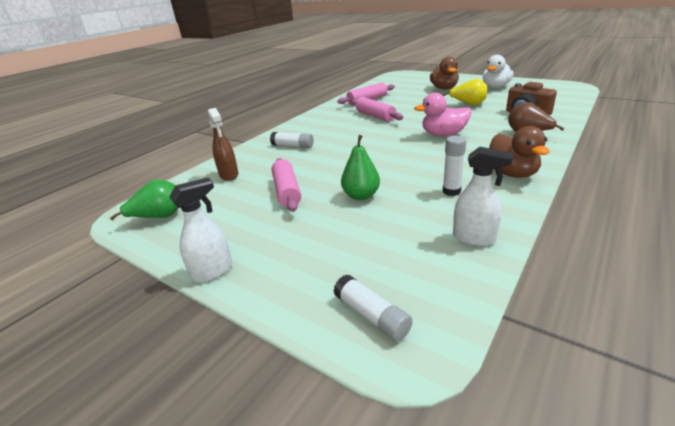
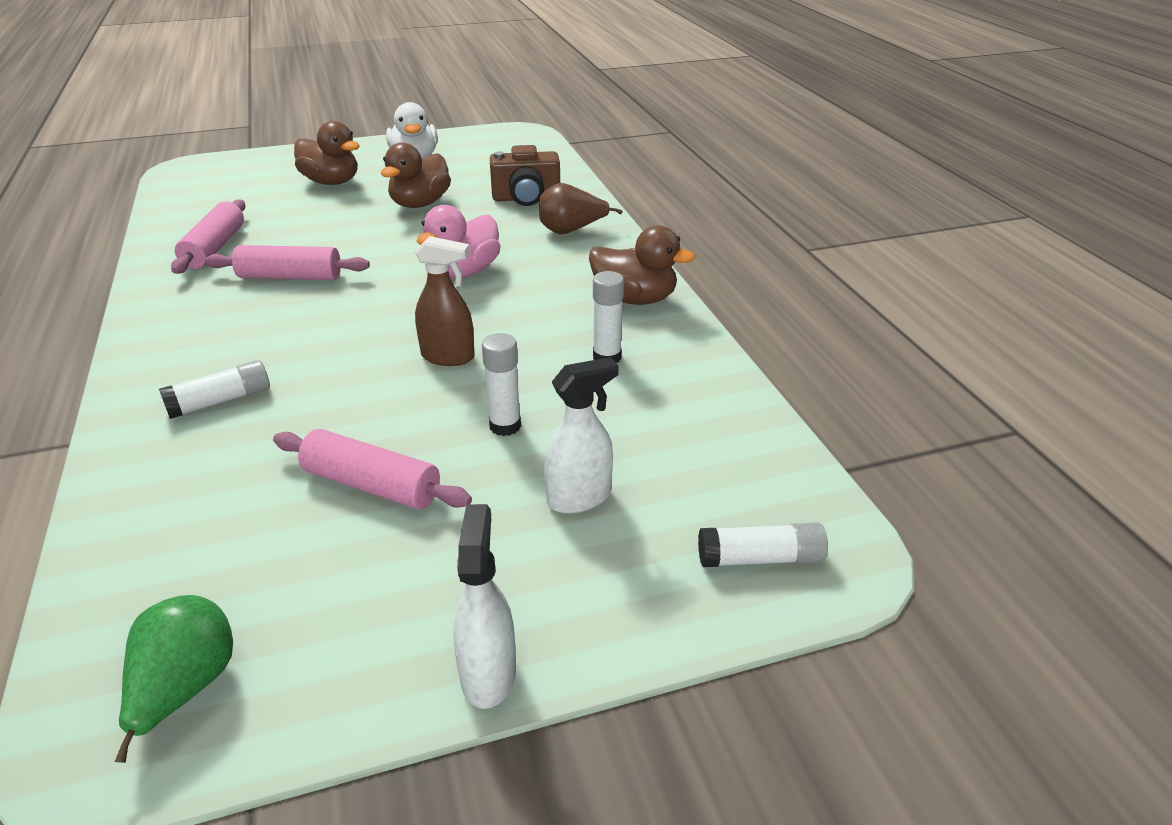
camera: 55 degrees left, 5 degrees up
brown spray bottle [208,108,238,181] -> brown spray bottle moved to [415,236,475,366]
green pear [341,135,380,200] -> white glue stick [482,333,521,436]
yellow pear [442,79,487,105] -> brown duck [381,142,451,208]
white spray bottle [453,147,514,246] -> white spray bottle moved to [544,357,619,514]

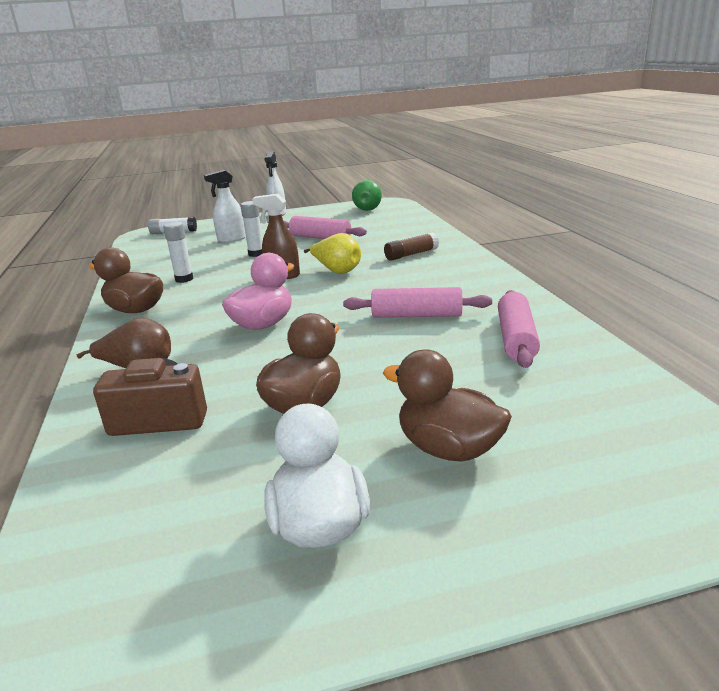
camera: 175 degrees left, 10 degrees down
white glue stick [159,360,270,419] -> brown glue stick [384,232,439,261]
none -> yellow pear [304,233,361,274]

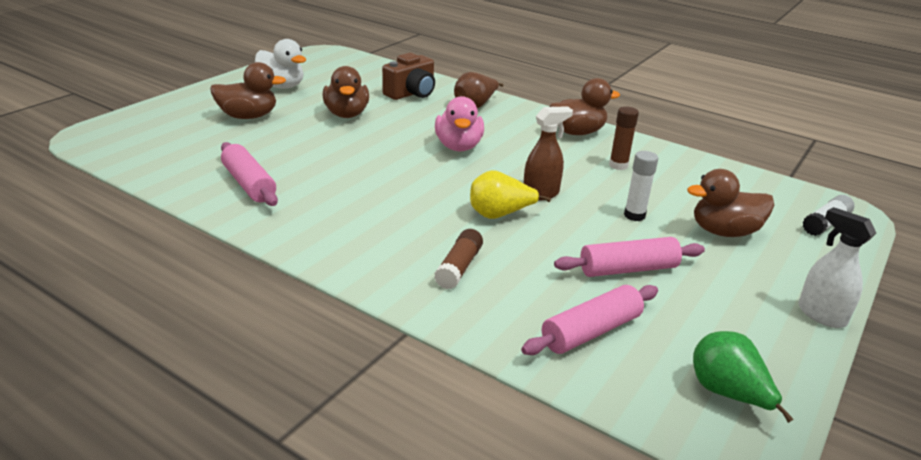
camera: 135 degrees right, 5 degrees up
white glue stick [163,222,194,283] -> brown glue stick [609,106,639,170]
white spray bottle [204,170,246,243] -> brown duck [687,169,775,237]
pink rolling pin [343,287,492,318] -> pink rolling pin moved to [521,285,658,355]

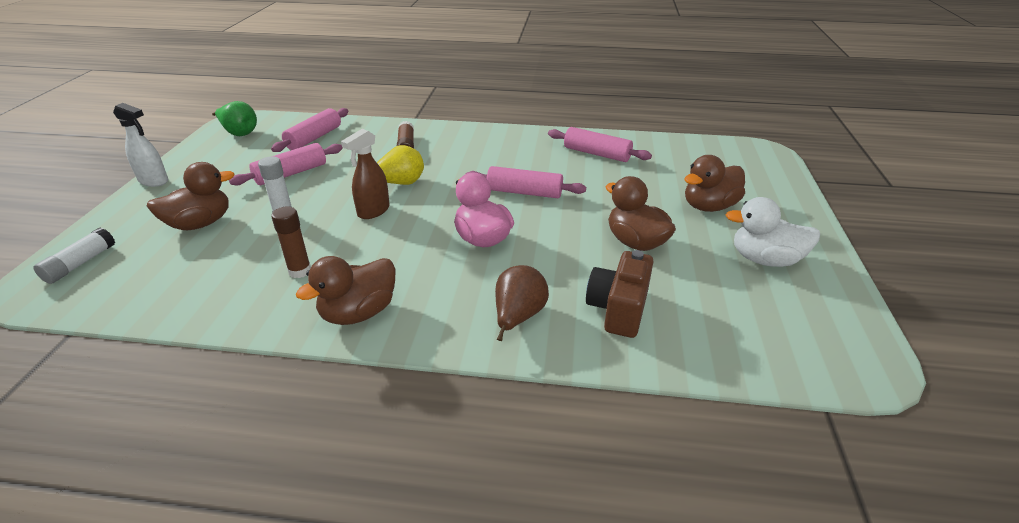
camera: 155 degrees right, 5 degrees up
none -> pink rolling pin [466,166,586,198]

